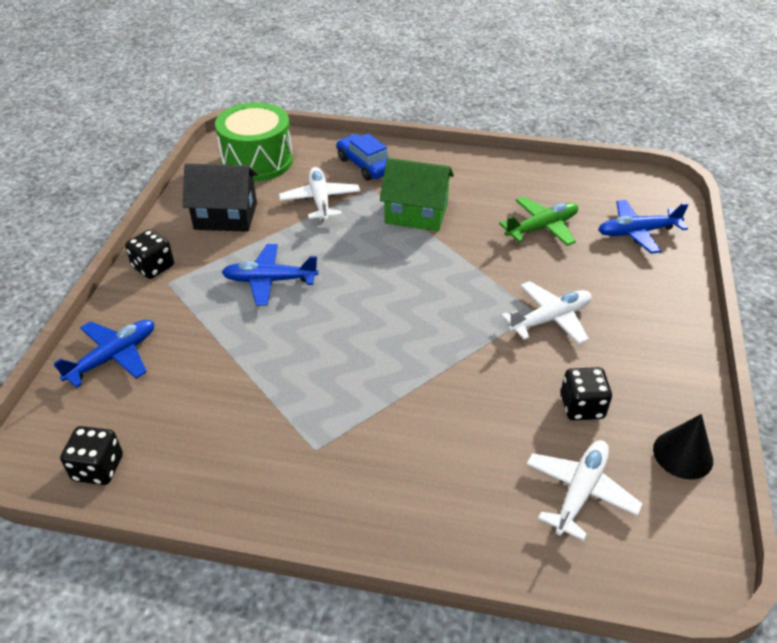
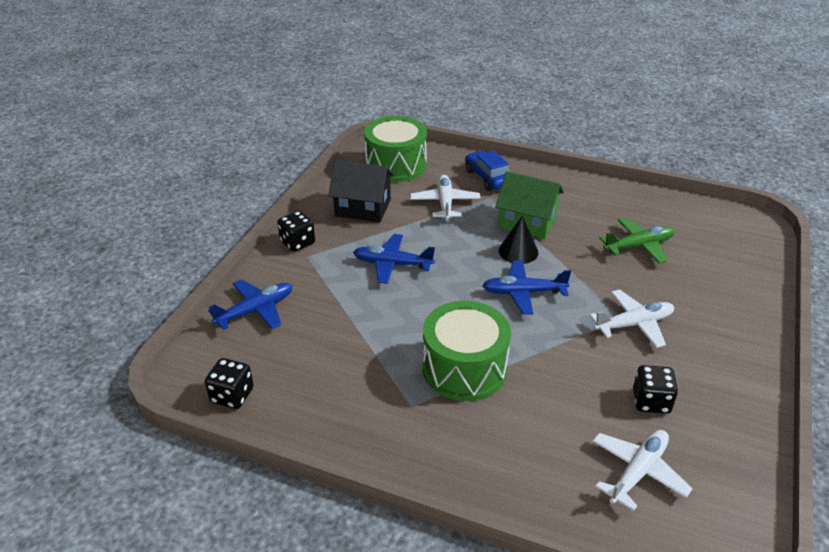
camera: 10 degrees right, 5 degrees down
blue plane [598,200,689,254] -> blue plane moved to [482,260,571,315]
black cone [653,414,713,479] -> black cone moved to [499,215,538,264]
none -> green drum [423,301,511,401]

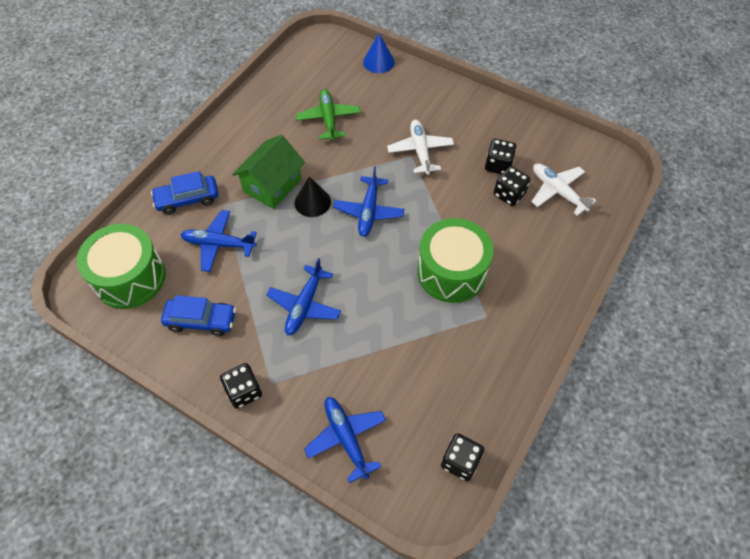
camera: 80 degrees left, 20 degrees up
black house [328,160,394,222] -> blue car [161,295,236,336]
white plane [410,175,481,220] -> blue plane [181,210,257,272]
none -> blue cone [363,33,395,73]
none -> black dice [493,166,530,206]

